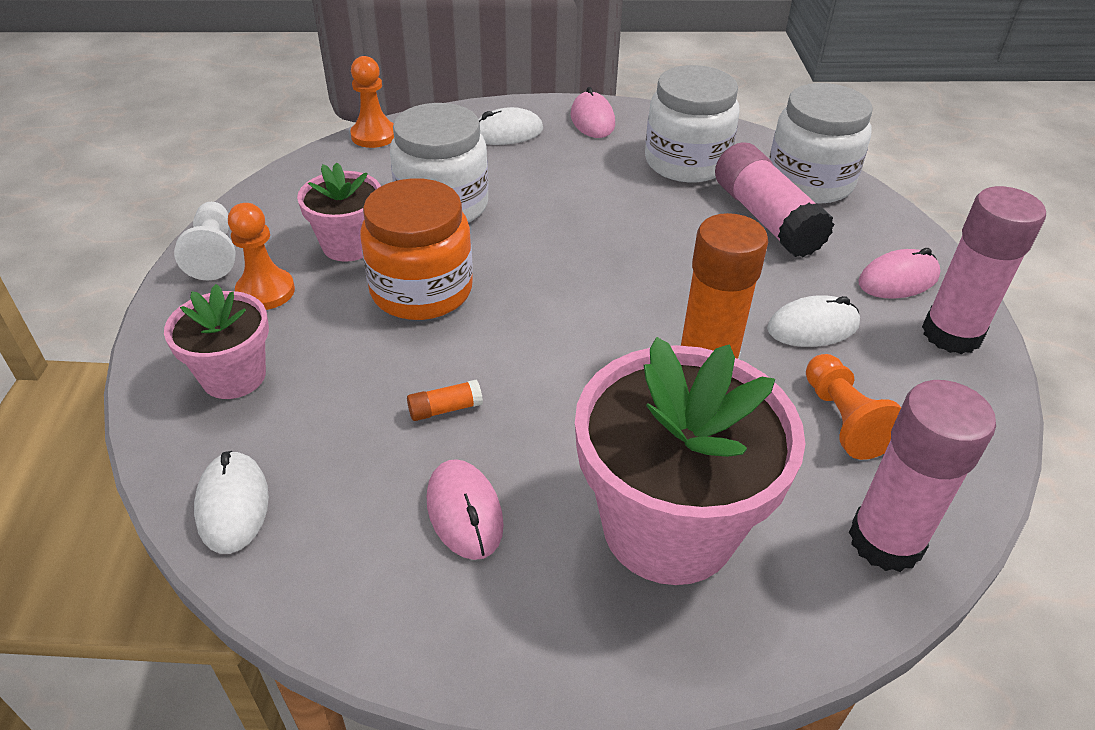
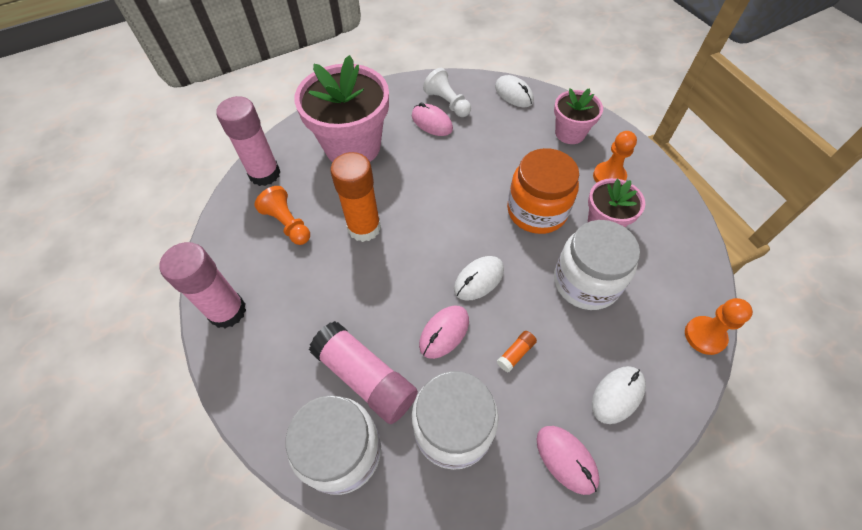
camera: 155 degrees right, 15 degrees up
white pawn [174,202,235,281] -> white pawn moved to [423,68,471,117]
orange glue stick [407,380,483,421] -> orange glue stick moved to [497,331,537,372]
white mouse [767,295,860,347] -> white mouse moved to [454,256,504,301]
pink mouse [858,248,941,299] -> pink mouse moved to [419,305,469,359]

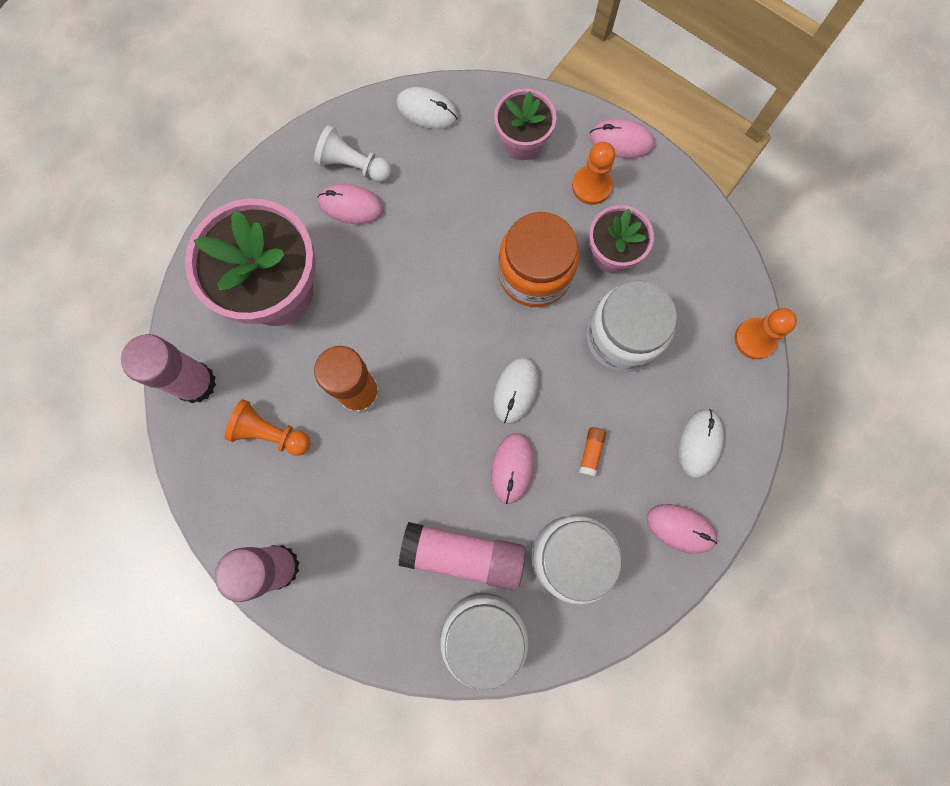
camera: 30 degrees left, 20 degrees up
none -> pink mouse [590,119,655,159]

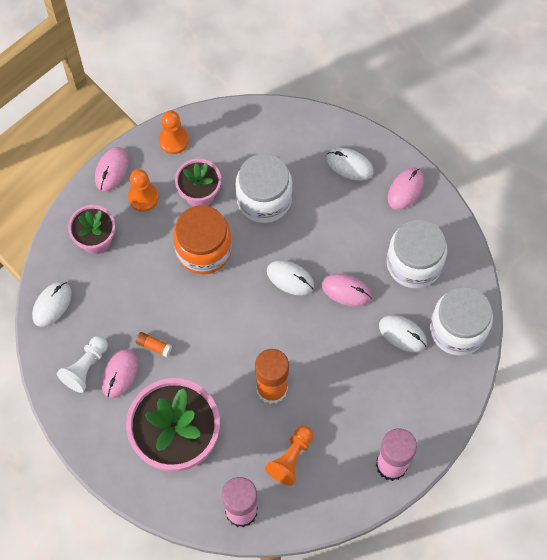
camera: 80 degrees left, 10 degrees down
pink glue stick [399,522,526,591] -> white mouse [379,315,427,352]
orange glue stick [579,427,606,477] -> orange glue stick moved to [136,332,172,357]
orange pawn [735,308,797,359] -> orange pawn moved to [159,110,189,154]

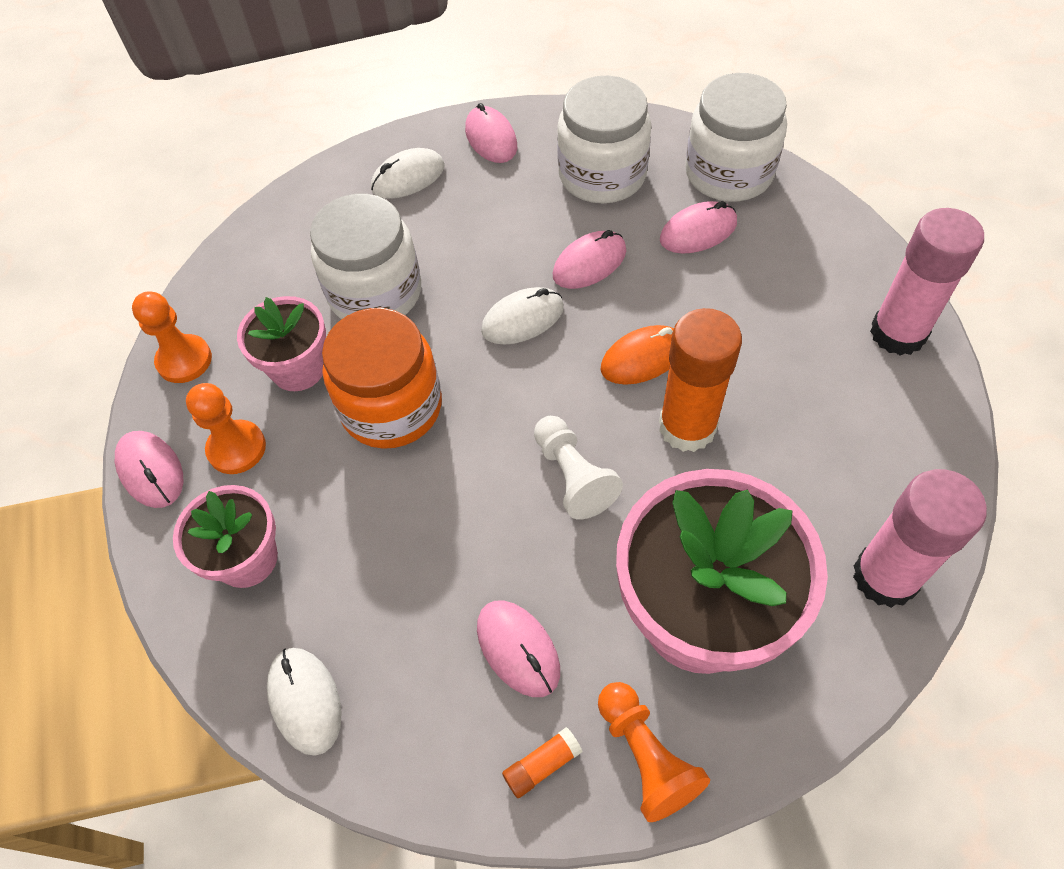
camera: 55 degrees left, 10 degrees down
white pawn [57,336,108,393] -> white pawn moved to [534,416,623,519]
orange glue stick [136,332,172,357] -> orange glue stick moved to [502,727,583,798]
orange pawn [265,426,313,486] -> orange pawn moved to [598,682,710,822]
white mouse [379,315,427,352] -> pink mouse [660,201,737,254]
none -> orange mouse [601,325,674,385]

